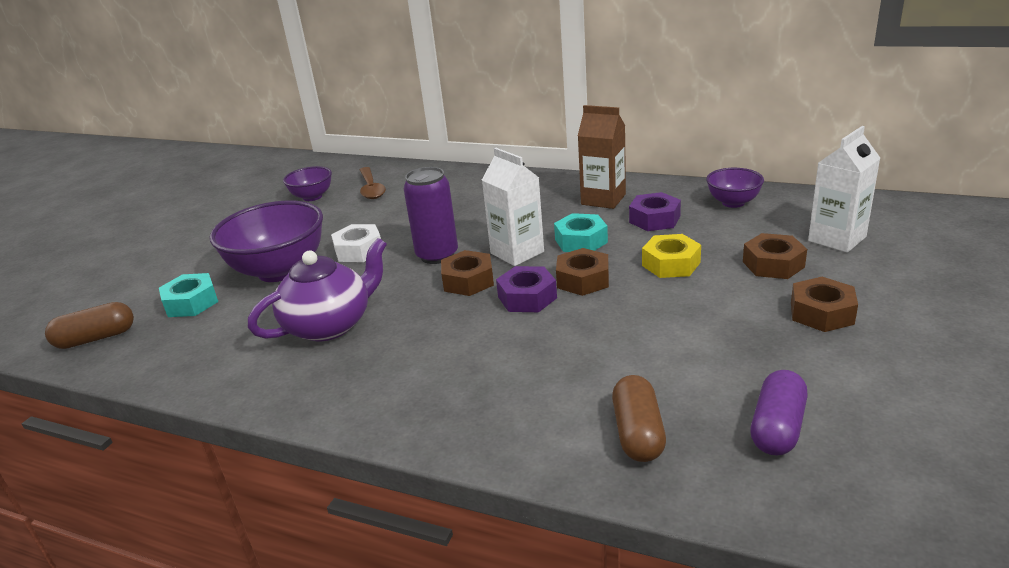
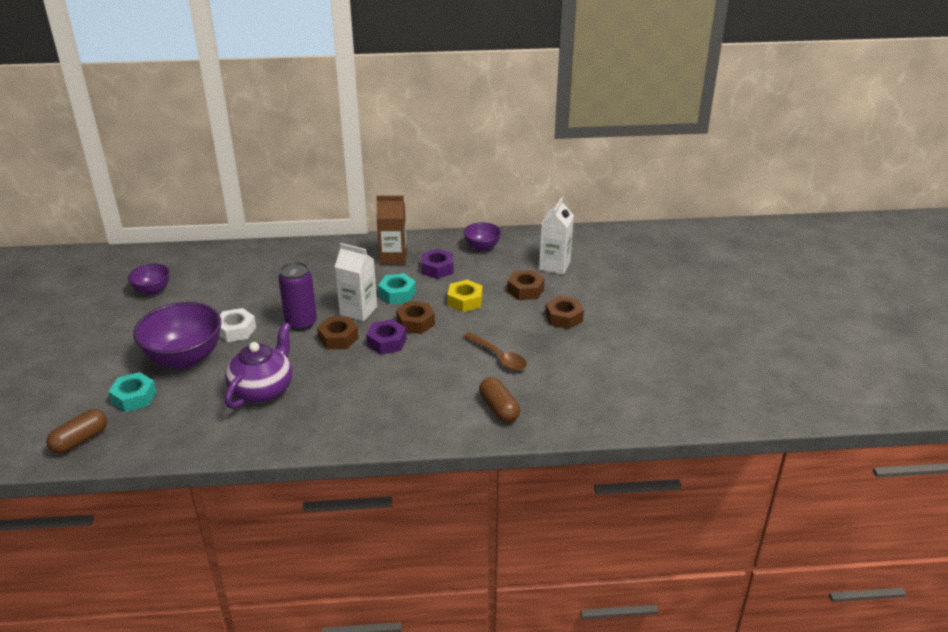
camera: 30 degrees left, 5 degrees up
brown spoon [360,167,386,199] -> brown spoon moved to [463,332,527,371]
purple capsule [750,370,808,456] -> none

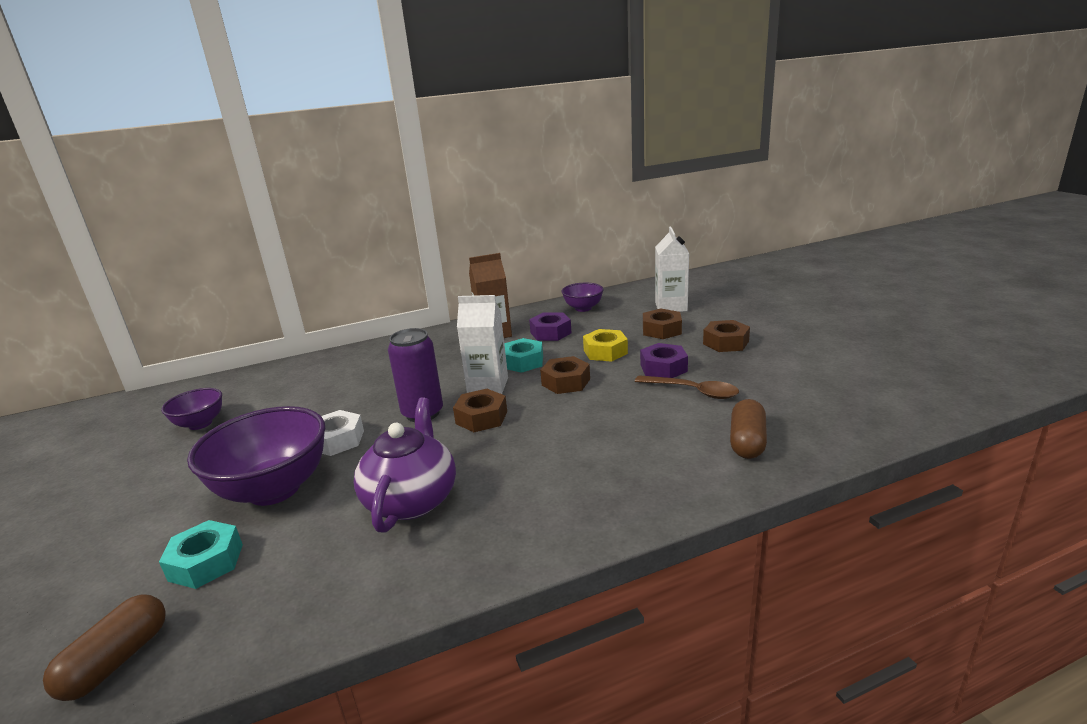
camera: 15 degrees left, 10 degrees down
purple nut [366,319,407,355] -> purple nut moved to [640,343,688,378]
brown capsule [479,377,520,423] -> brown capsule turned 60 degrees clockwise [730,399,767,459]

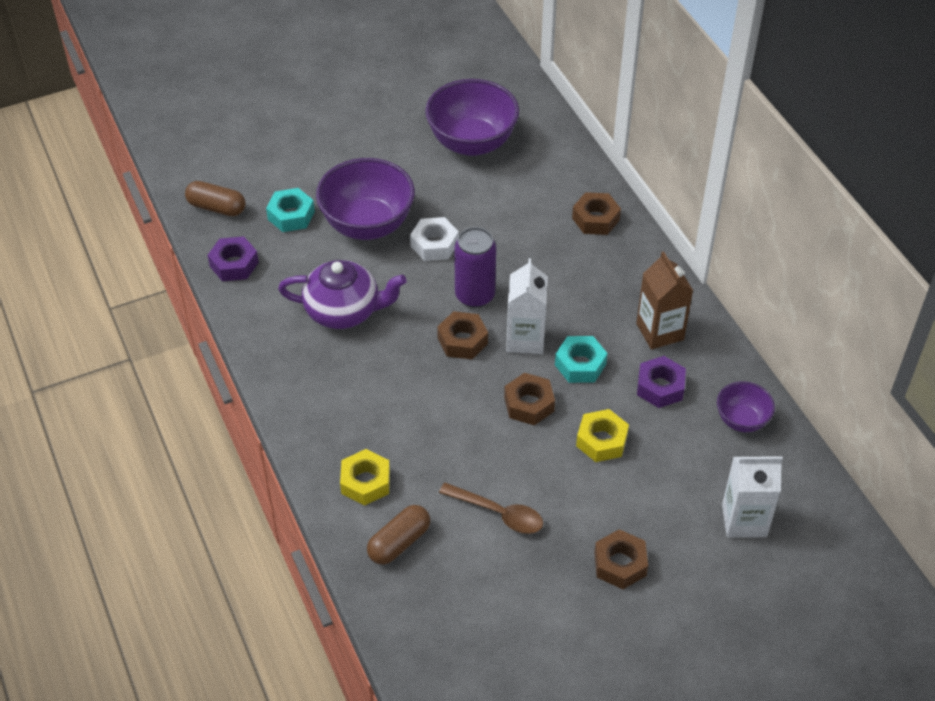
camera: 85 degrees right, 25 degrees up
purple bowl [161,388,222,430] -> purple bowl [425,79,519,156], size x1.89
brown spoon [635,375,739,399] -> brown spoon turned 90 degrees counterclockwise [439,483,543,534]
purple nut [640,343,688,378] -> purple nut moved to [207,236,259,281]
brown nut [643,309,682,339] -> brown nut moved to [572,192,621,235]
brown capsule [730,399,767,459] -> brown capsule turned 60 degrees counterclockwise [367,505,430,565]
none -> yellow nut [340,449,390,506]

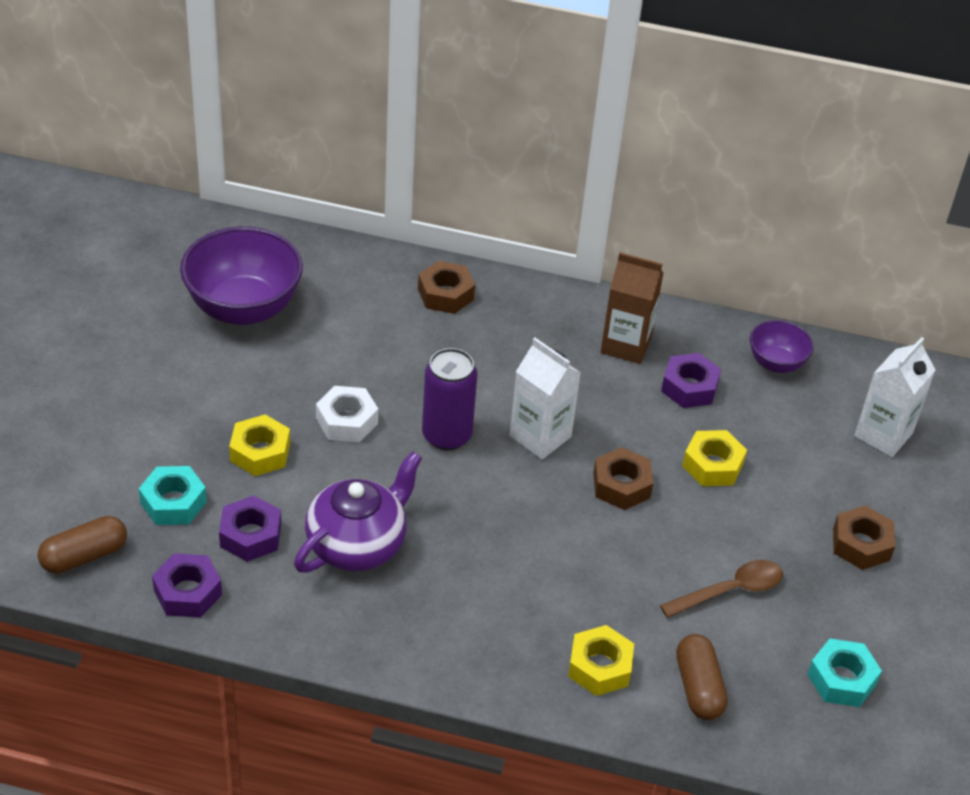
camera: 55 degrees left, 5 degrees down
purple bowl [316,158,415,240] -> yellow nut [229,415,290,476]
brown nut [437,311,488,359] -> none
turquoise nut [555,336,608,383] -> turquoise nut moved to [807,639,882,707]
none -> purple nut [219,495,281,562]

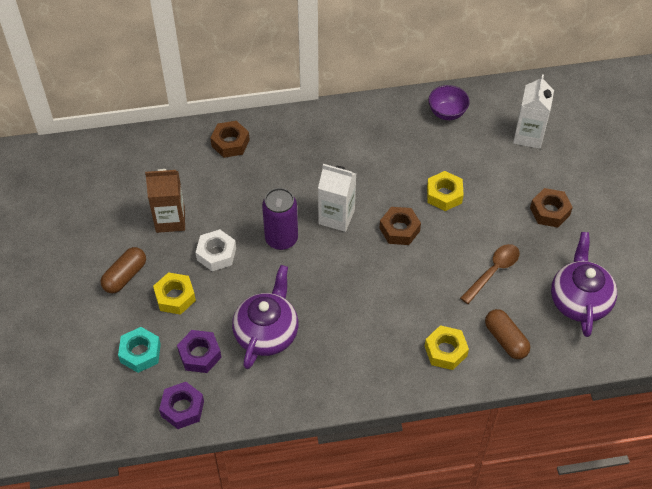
camera: 20 degrees left, 10 degrees up
brown capsule [38,516,127,573] -> brown capsule moved to [101,247,146,293]
purple bowl [180,226,303,325] -> none
brown carton [601,252,663,364] -> brown carton moved to [145,169,185,233]
purple nut [661,353,721,408] -> none
turquoise nut [807,639,882,707] -> purple teapot [551,232,617,337]

